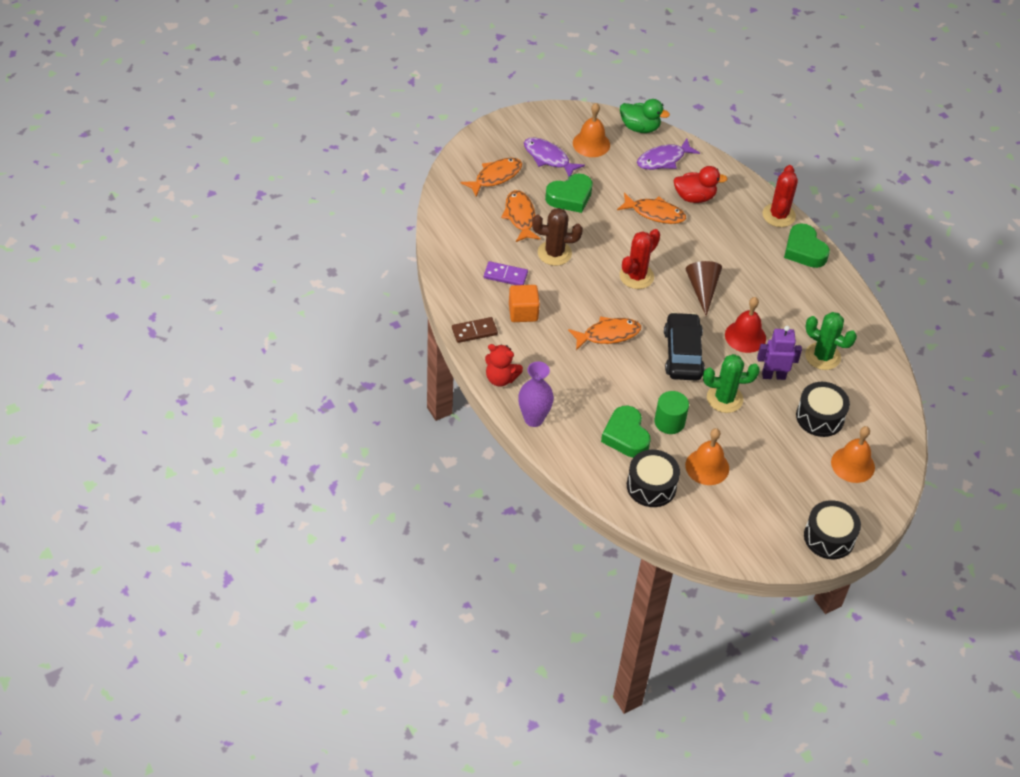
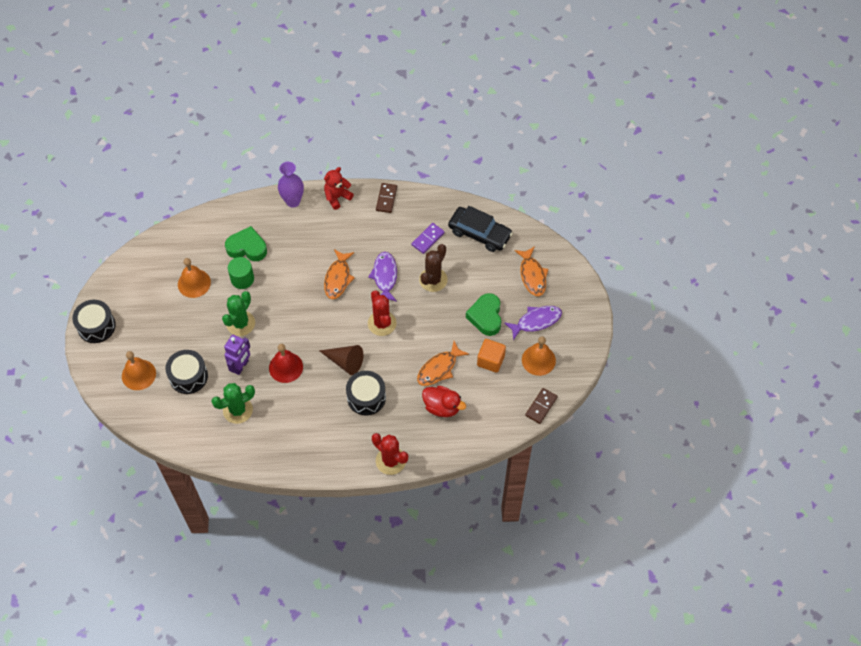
camera: 120 degrees right, 10 degrees up
orange fish [501,190,541,242] -> none
orange cube [509,285,540,322] -> orange cube moved to [477,339,506,373]
green duck [620,99,670,133] -> brown domino [525,388,558,424]
black drum [627,450,680,507] -> black drum moved to [346,371,386,416]
purple fish [637,139,700,170] -> purple fish moved to [369,252,397,302]
black car [664,312,705,381] -> black car moved to [448,206,513,252]
red duck [674,166,728,203] -> red duck turned 90 degrees counterclockwise [422,386,466,417]
green heart [784,223,830,268] -> none

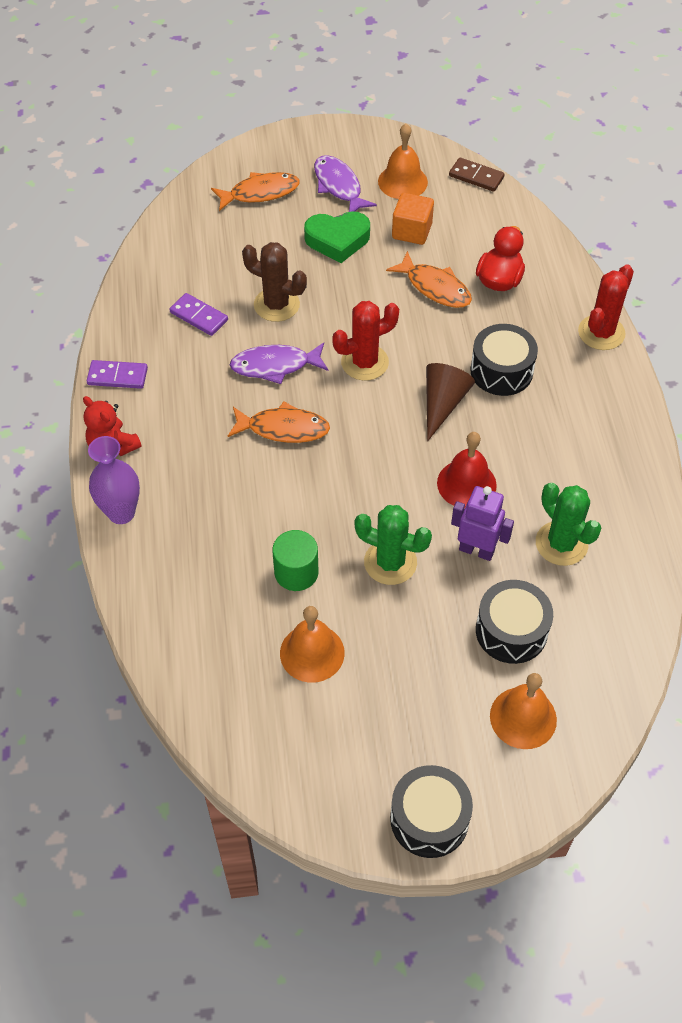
camera: 95 degrees left, 5 degrees down
green heart [225,226,267,261] -> none
brown domino [376,183,397,213] -> purple domino [87,360,148,389]
black car [448,206,513,252] -> none

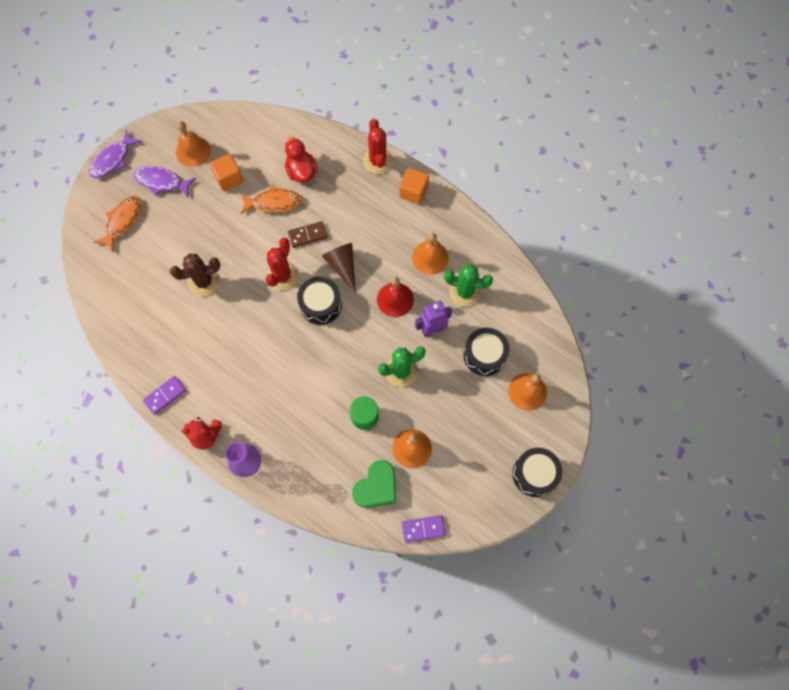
camera: 45 degrees left, 15 degrees up
purple domino [169,293,228,336] -> purple domino moved to [402,515,446,543]
orange fish [228,402,330,443] -> none
purple fish [230,343,328,384] -> purple fish moved to [89,130,142,178]
green heart [304,211,370,263] -> green heart moved to [352,460,396,508]
brown domino [449,158,504,192] -> brown domino moved to [288,221,328,248]
black drum [470,324,538,396] -> black drum moved to [297,277,342,325]
none -> orange cube [399,168,429,204]
none -> orange bell [412,233,449,275]

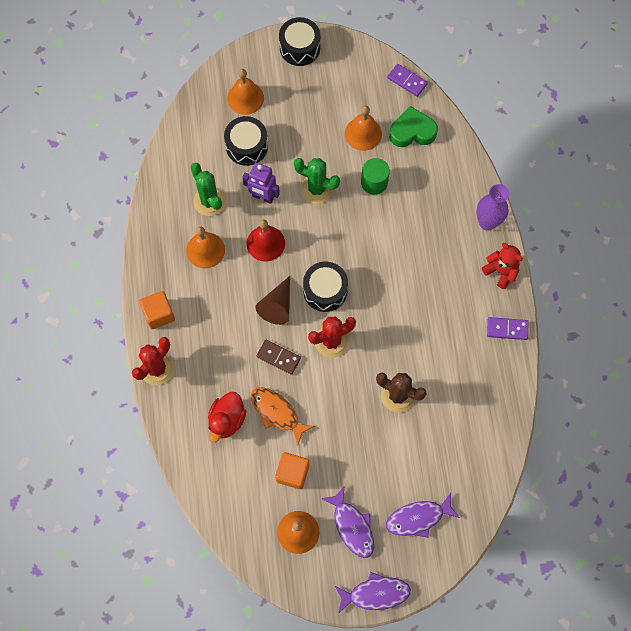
camera: 135 degrees left, 0 degrees up
orange fish [94,196,142,251] -> purple fish [386,493,460,538]

